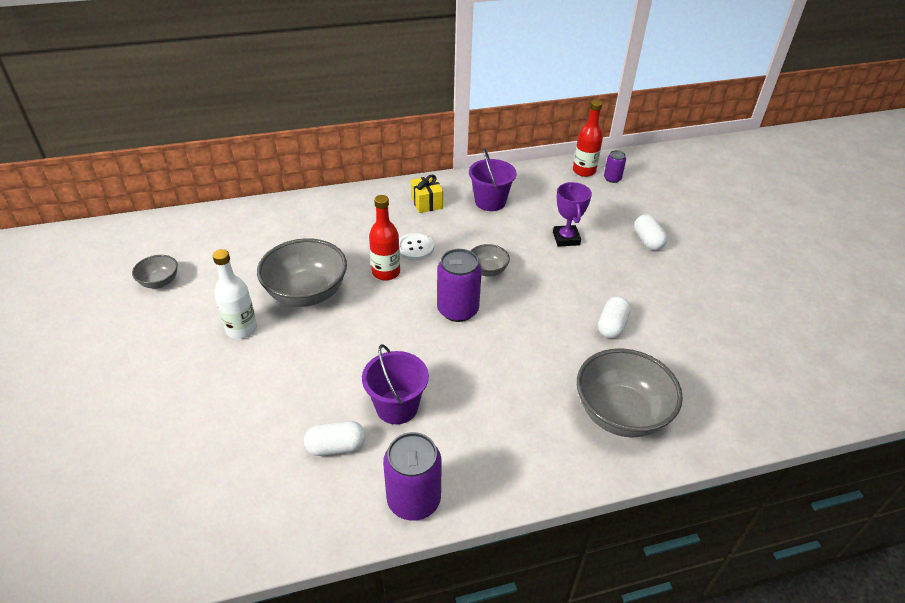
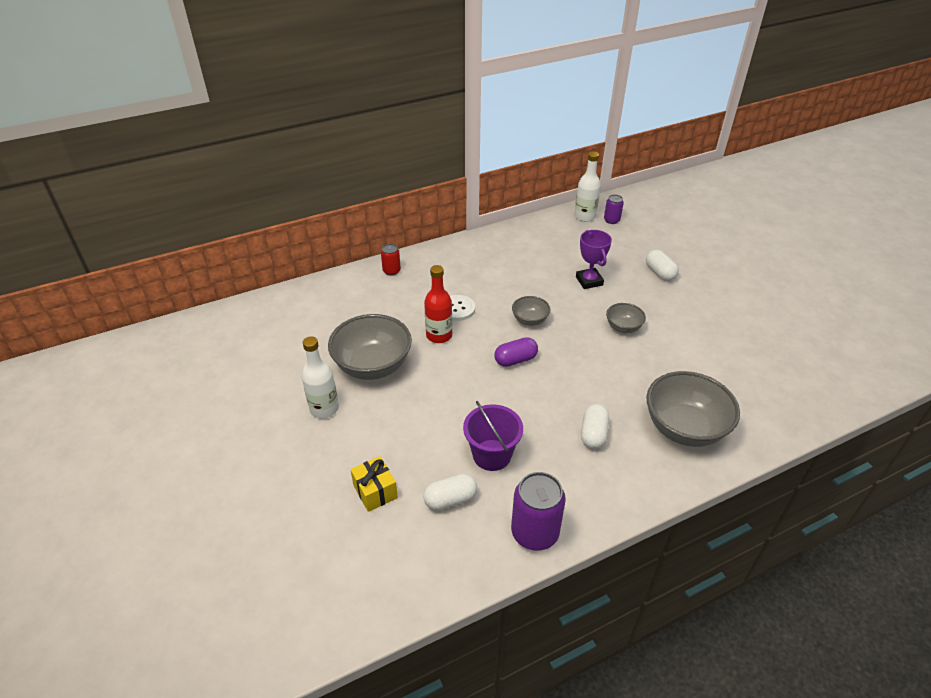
camera: 10 degrees left, 0 degrees up
grey bowl [132,255,178,288] -> grey bowl moved to [606,303,646,333]
yellow gift [411,175,443,213] -> yellow gift moved to [350,456,398,512]
purple can [437,249,482,322] -> purple capsule [494,337,538,367]
purple bucket [469,148,517,211] -> none
red bottle [573,100,603,177] -> white bottle [574,152,601,222]
white capsule [598,296,631,338] -> white capsule moved to [581,404,609,449]
none -> red can [381,244,401,276]

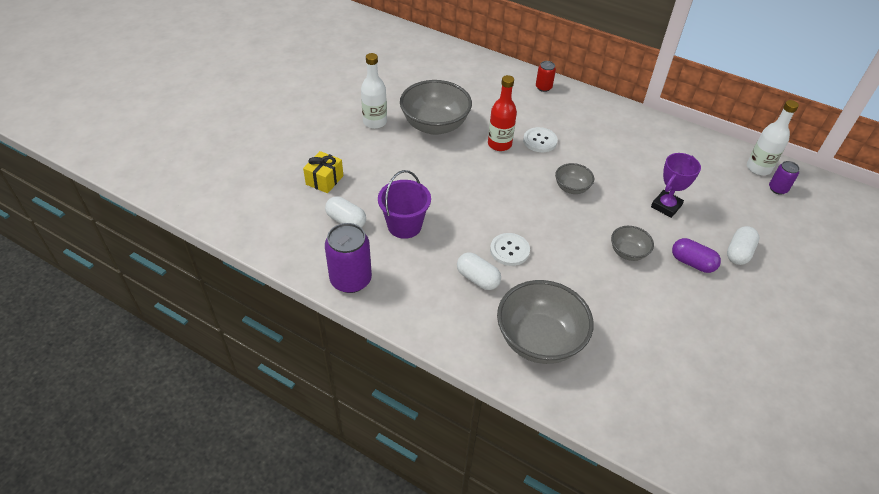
camera: 55 degrees right, 5 degrees up
purple capsule [494,337,538,367] -> purple capsule moved to [672,238,721,273]
white capsule [581,404,609,449] -> white capsule turned 60 degrees clockwise [457,252,501,290]
none -> white button [490,233,530,266]

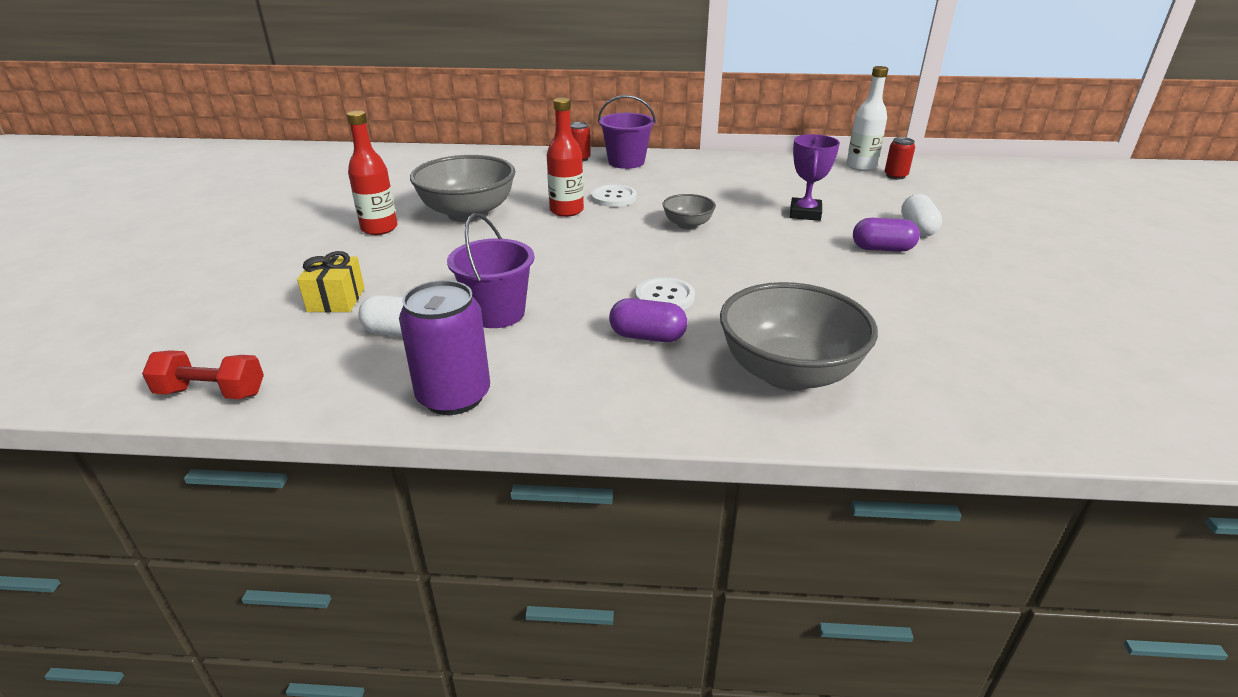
camera: 25 degrees left, 15 degrees down
white bottle [361,53,387,129] -> red bottle [347,110,398,235]
white capsule [457,252,501,290] -> purple capsule [609,298,687,342]
grey bowl [611,226,654,261] -> none
purple can [769,161,800,195] -> red can [885,137,915,179]
none -> red dumbbell [142,350,264,399]
none -> purple bucket [598,95,656,169]

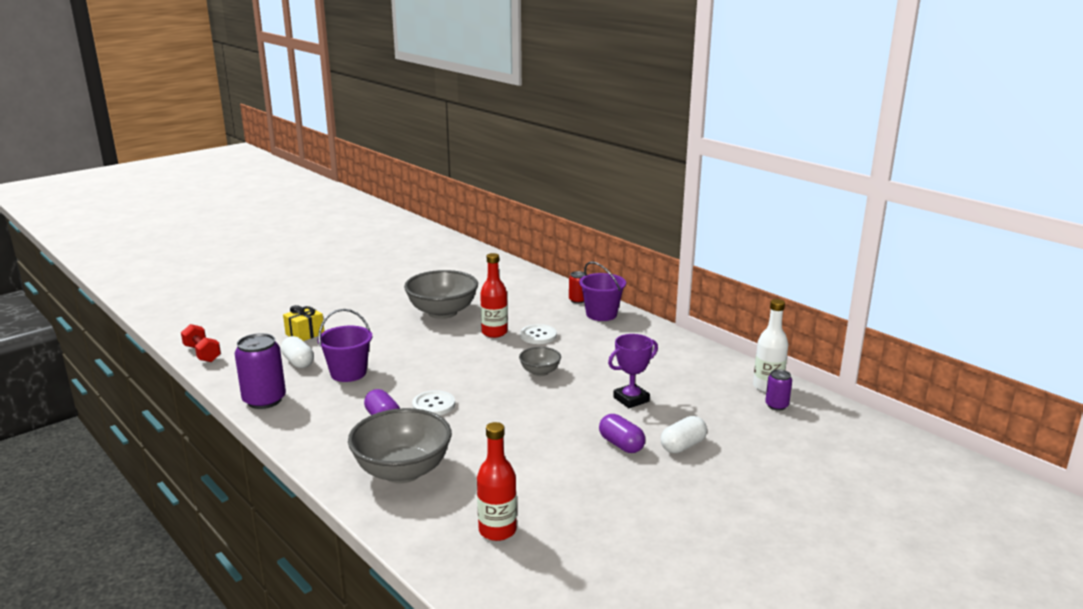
camera: 45 degrees right, 10 degrees down
red bottle [347,110,398,235] -> red bottle moved to [477,422,517,541]
red can [885,137,915,179] -> purple can [765,369,792,411]

